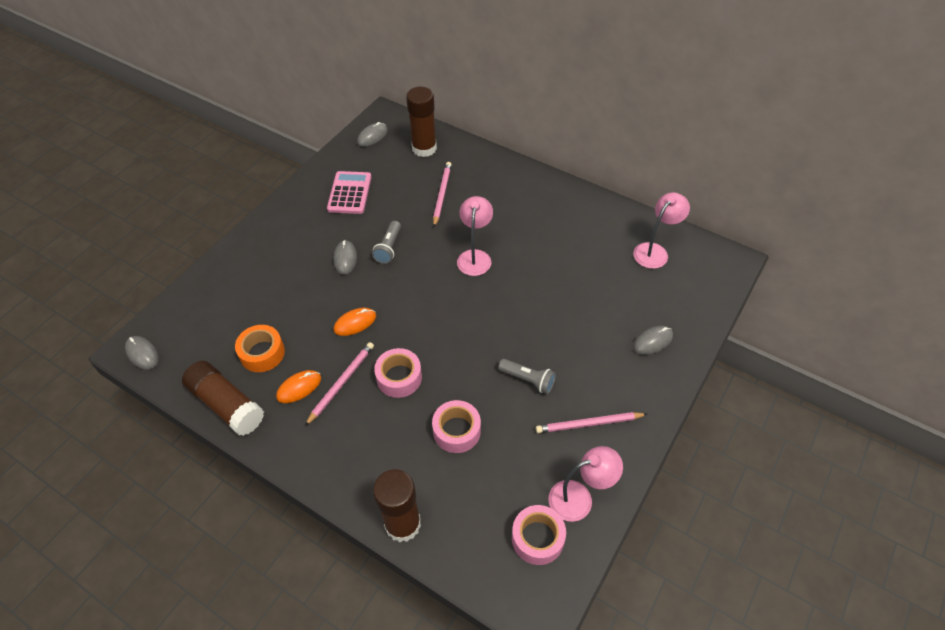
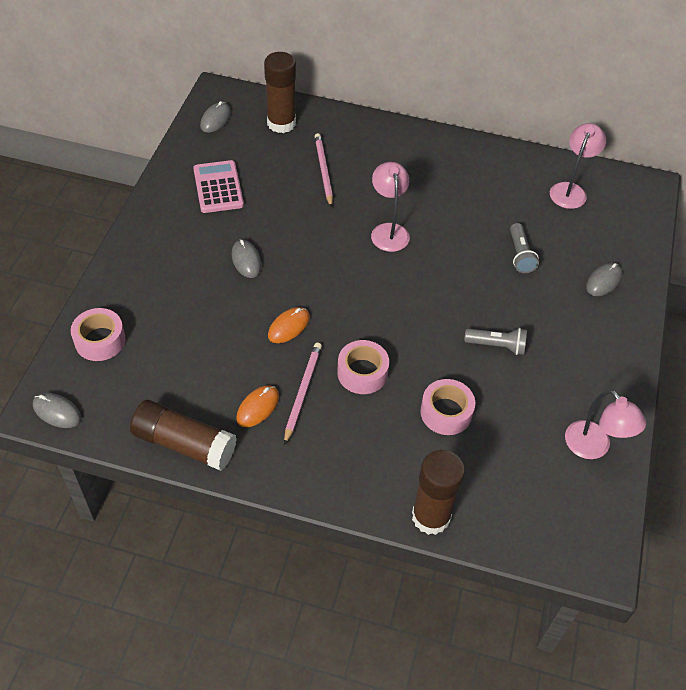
camera: 20 degrees left, 0 degrees up
orange tape [235,325,285,372] -> none
grey flashlight [372,221,401,264] -> grey flashlight moved to [510,223,539,273]
pink tape [512,505,566,565] -> pink tape moved to [71,308,126,361]
pink pencil [536,412,647,433] -> none
pink lamp [548,446,623,522] -> pink lamp turned 90 degrees clockwise [565,390,646,459]

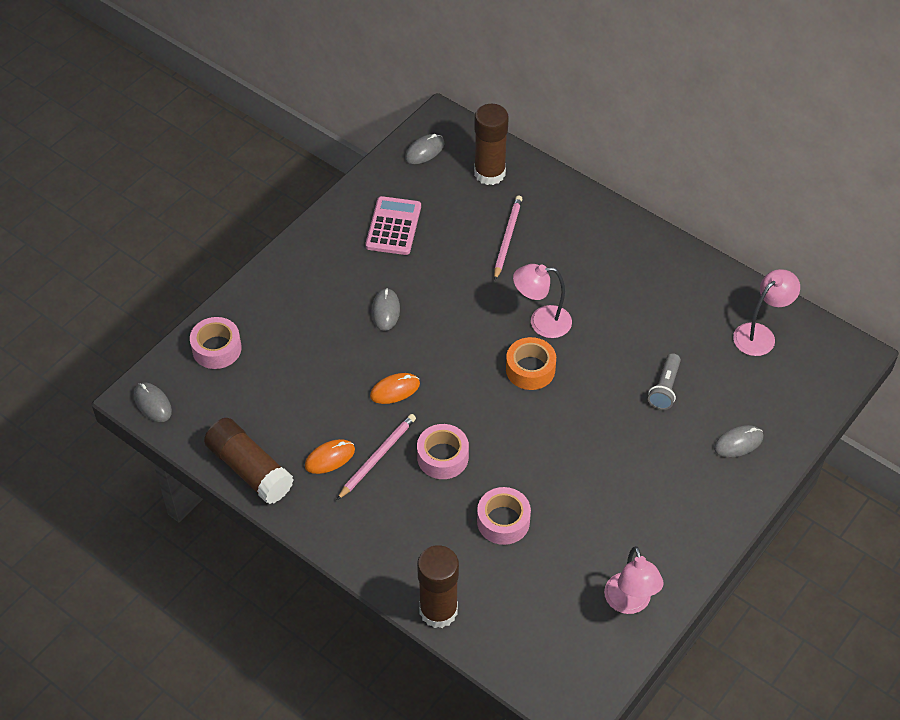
camera: 25 degrees right, 0 degrees up
pink lamp [371,162,410,252] -> pink lamp turned 105 degrees counterclockwise [513,264,572,338]
grey flashlight [464,328,527,355] -> none
none -> orange tape [506,337,556,390]

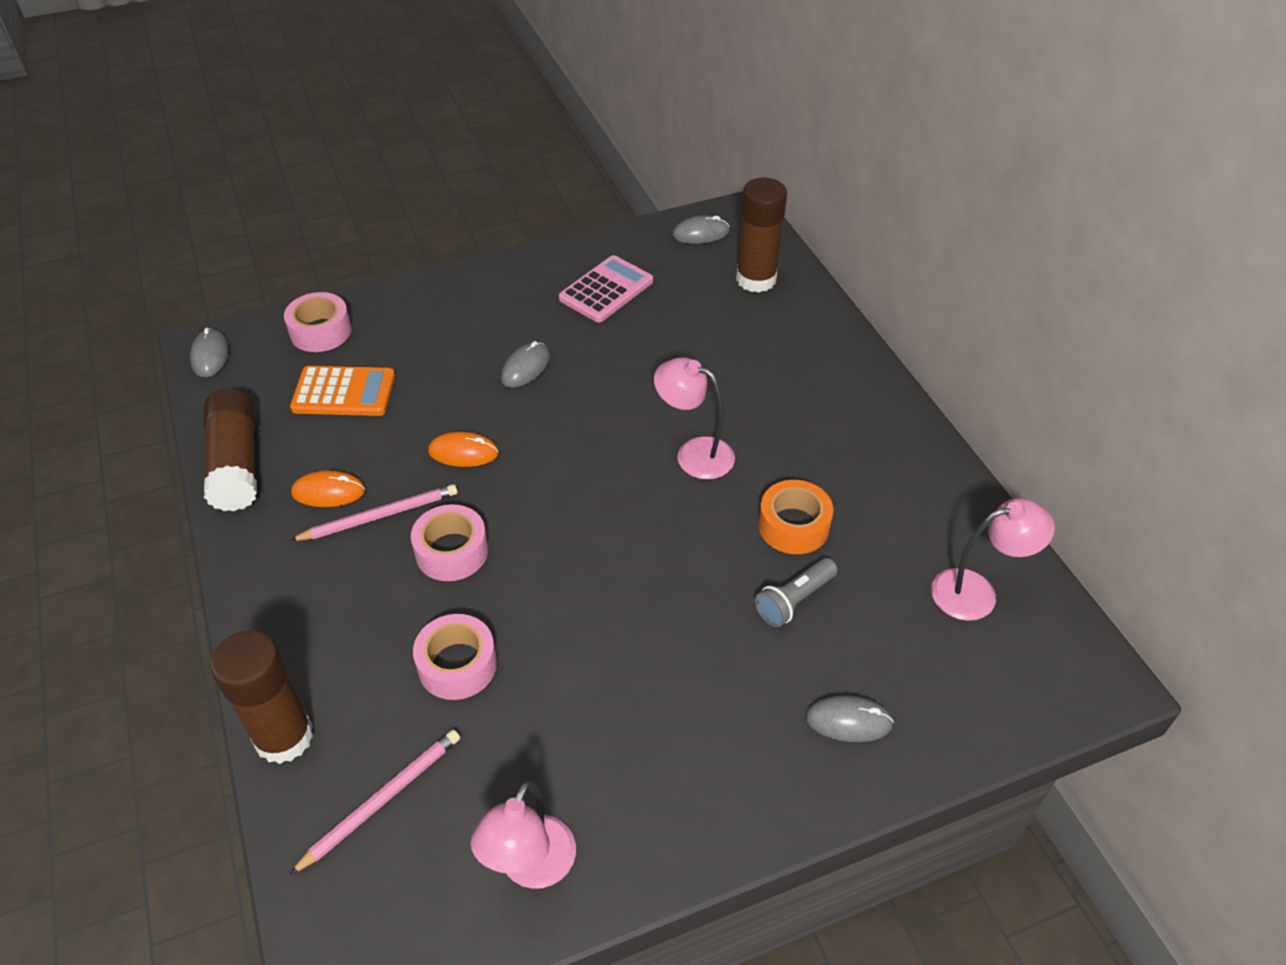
camera: 30 degrees right, 5 degrees down
pink pencil [494,196,522,280] -> pink pencil moved to [289,730,460,875]
orange tape [506,337,556,390] -> orange tape moved to [758,480,833,554]
none -> orange calculator [290,366,395,416]

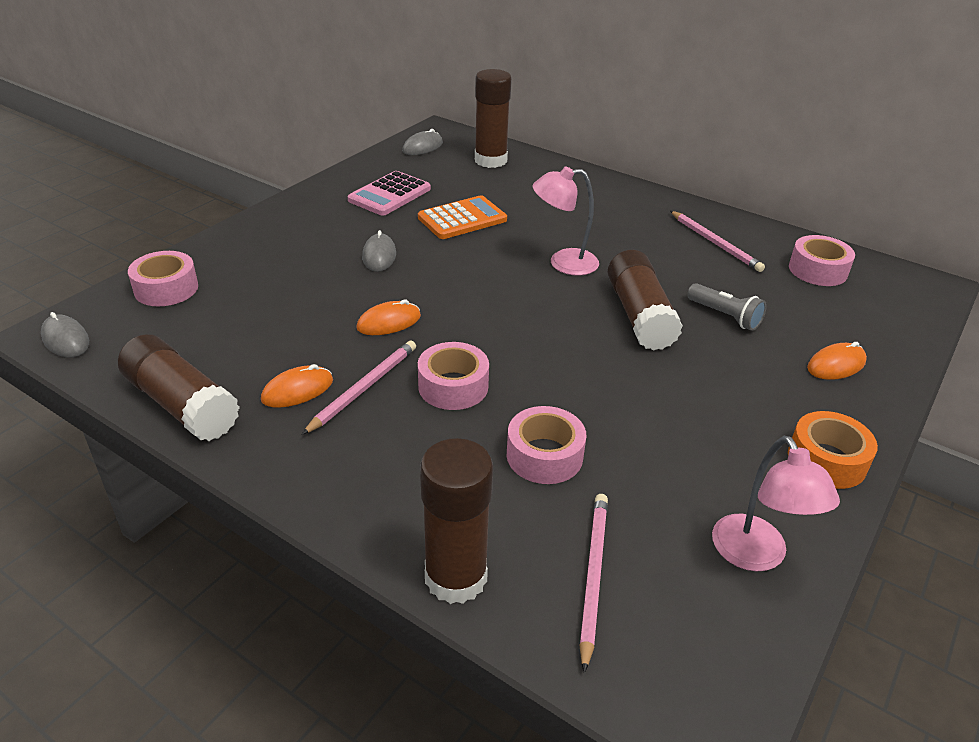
camera: 35 degrees left, 10 degrees down
orange calculator [290,366,395,416] -> orange calculator moved to [418,195,507,239]
pink calculator [559,255,653,322] -> pink calculator turned 150 degrees counterclockwise [348,171,431,216]
grey flashlight [755,558,838,627] -> grey flashlight turned 60 degrees counterclockwise [687,283,767,331]
orange tape [758,480,833,554] -> orange tape moved to [788,411,878,489]
grey mouse [805,695,894,742] -> orange mouse [807,342,867,380]
pink lamp [931,498,1055,621] -> pink tape [789,235,855,286]
none -> brown glue stick [607,250,683,351]
none -> pink pencil [670,211,765,272]

